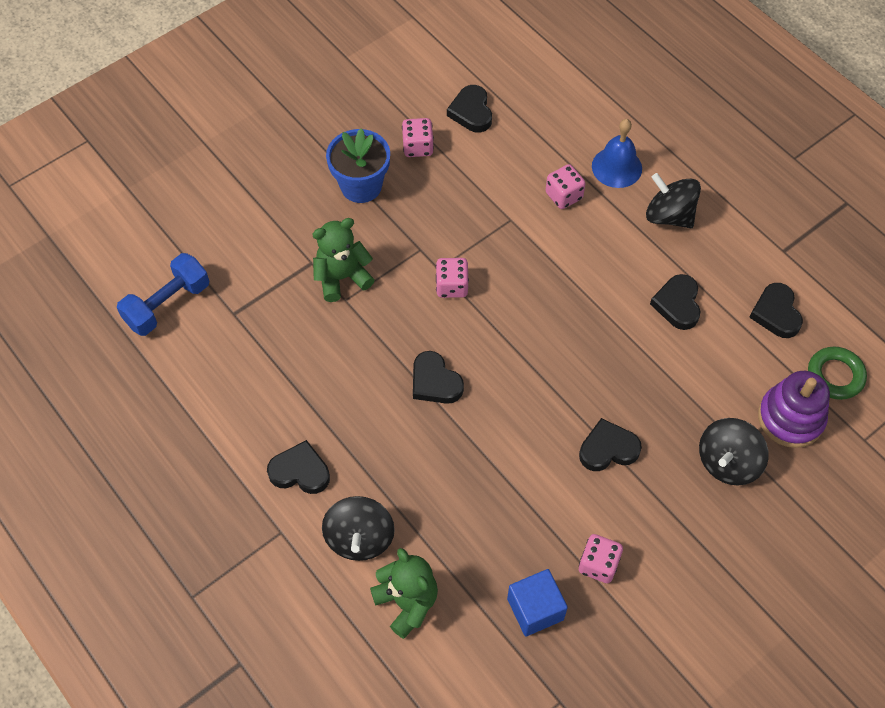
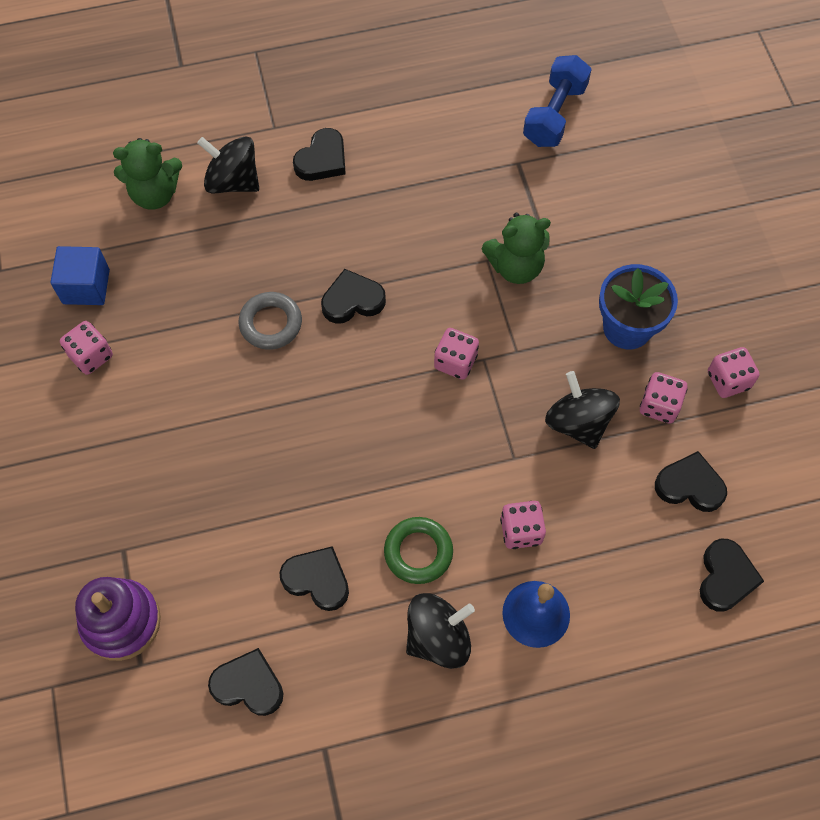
camera: 115 degrees right, 5 degrees up
blue dumbbell [117,253,209,336] -> blue dumbbell turned 45 degrees clockwise [523,55,592,147]
green teddy bear [313,218,375,302] -> green teddy bear turned 75 degrees clockwise [481,213,551,284]
black heart [579,418,642,471] -> black heart moved to [700,539,764,612]
black spinning top [699,418,769,485] -> black spinning top moved to [545,371,620,449]
green ring [808,347,867,400] -> green ring moved to [384,517,453,584]
none -> grey ring [238,292,302,350]
none -> pink dice [708,347,759,398]

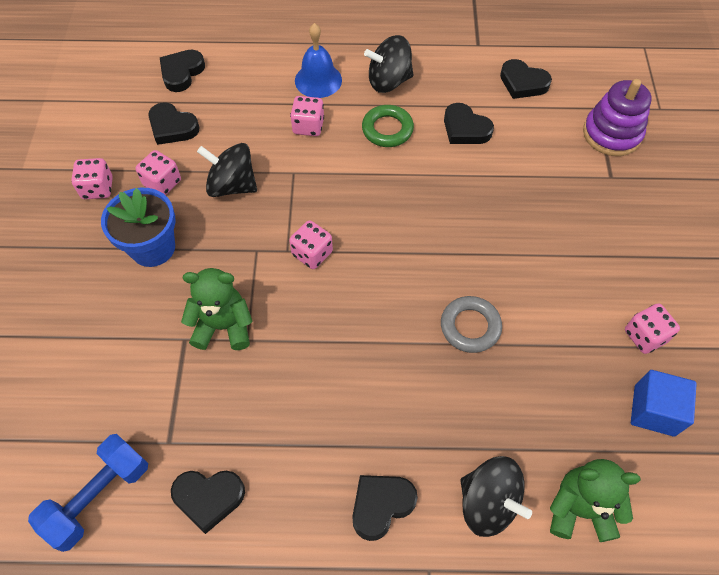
camera: 165 degrees left, 5 degrees down
black heart [321,269,386,324] -> black heart moved to [171,470,245,534]
black spinning top [545,371,620,449] -> black spinning top turned 120 degrees clockwise [197,143,257,197]

